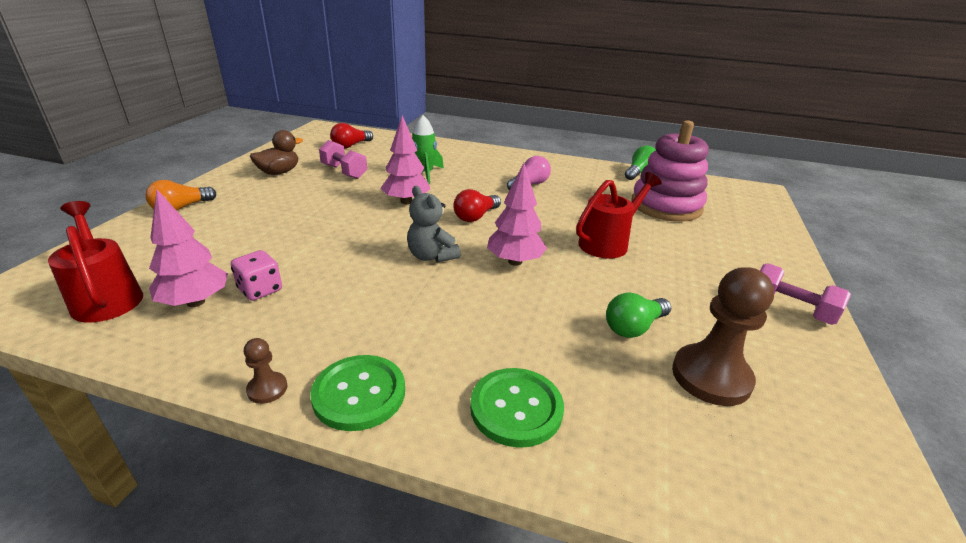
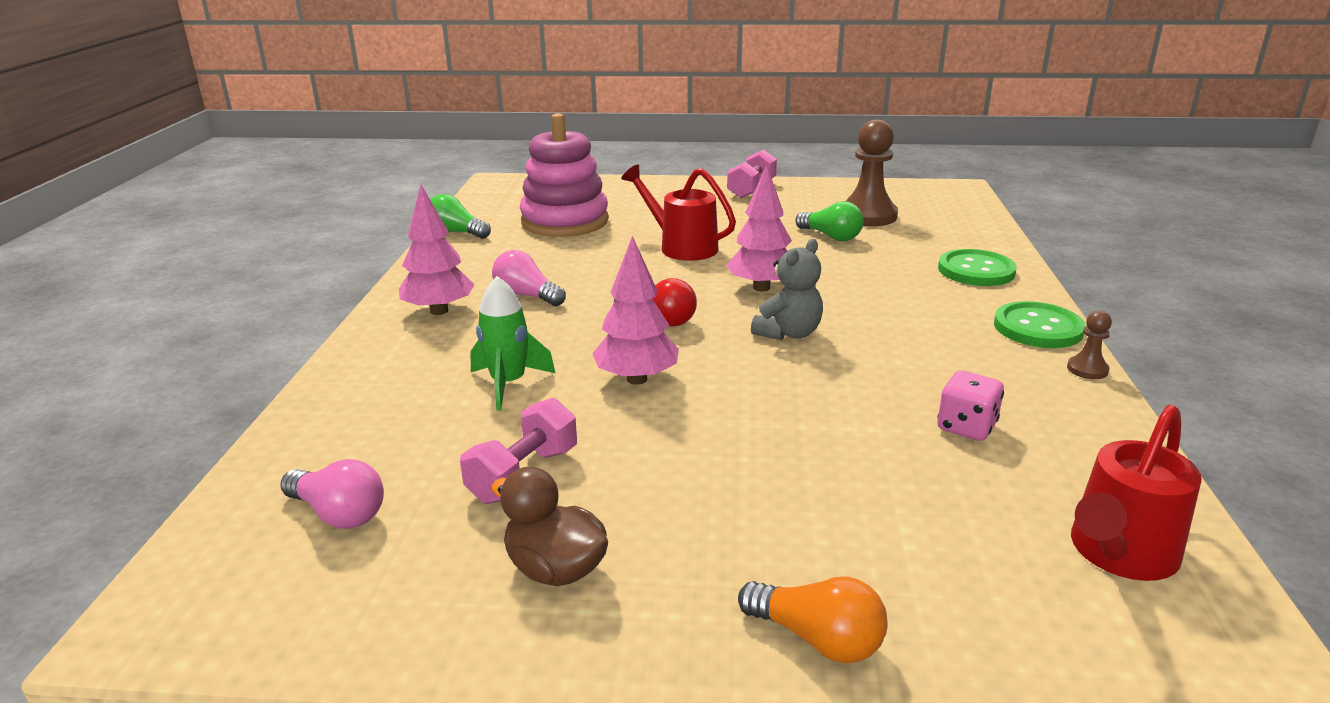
camera: 100 degrees left, 5 degrees down
pink tree [149,190,228,307] -> pink tree moved to [399,185,475,315]
red light bulb [330,123,373,148] -> pink light bulb [280,459,384,529]

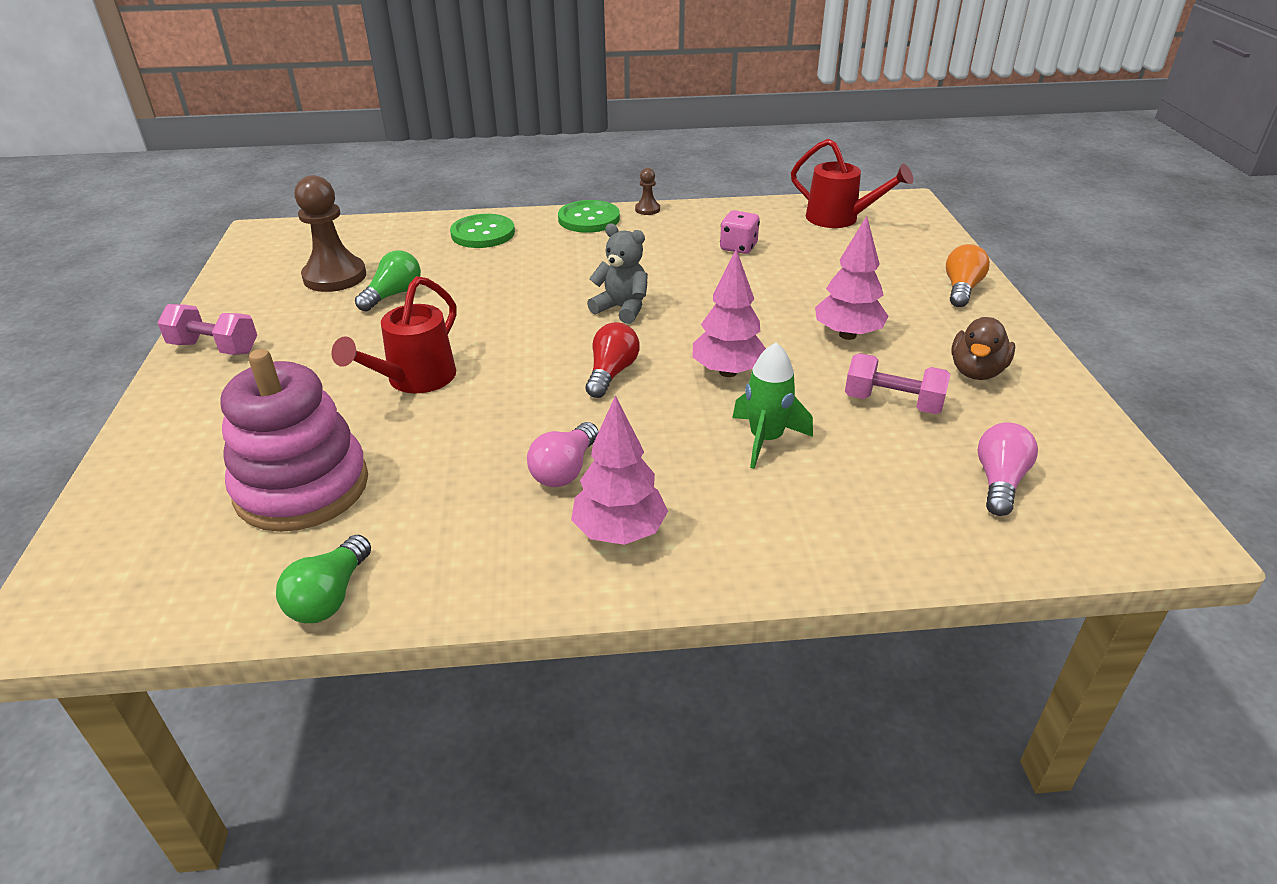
camera: 100 degrees left, 10 degrees up
pink tree [726,165,792,291] -> pink tree moved to [815,216,889,340]

